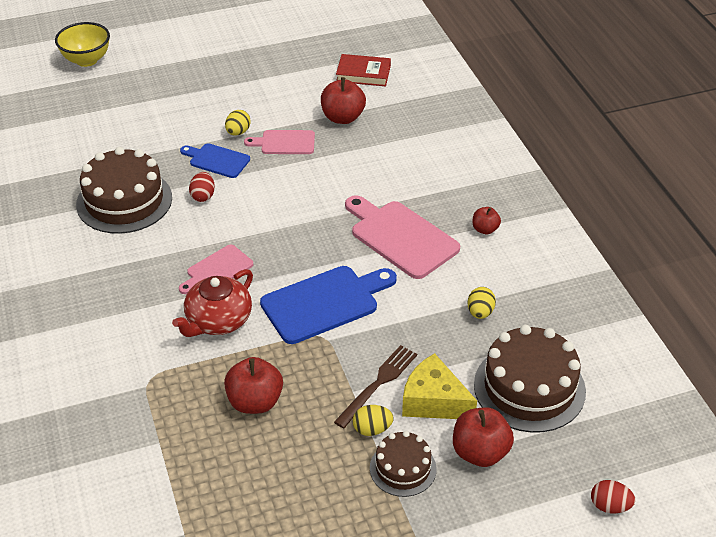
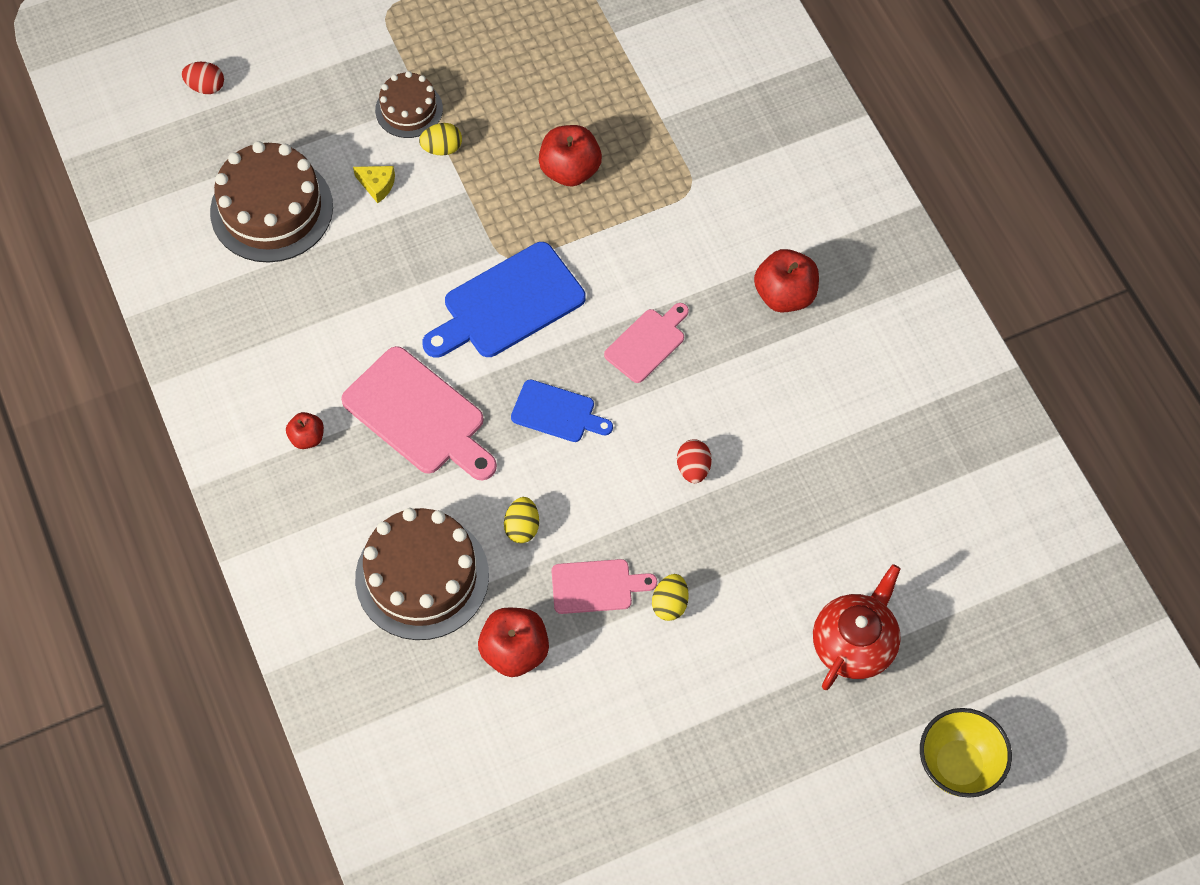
camera: 175 degrees right, 20 degrees up
brown cake [76,147,172,234] -> brown cake moved to [355,508,489,640]
red teapot [172,269,253,337] -> red teapot moved to [813,564,901,690]
blue cutting board [180,143,250,178] -> blue cutting board moved to [511,379,613,442]
brown fork [334,345,417,428] -> none
red book [336,54,391,86] -> none
yellow cheese [402,353,477,419] -> yellow cheese [353,166,395,203], size x0.52
red apple [453,407,514,467] -> red apple moved to [754,249,819,313]
yellow egg [468,287,496,319] -> yellow egg moved to [504,497,539,543]

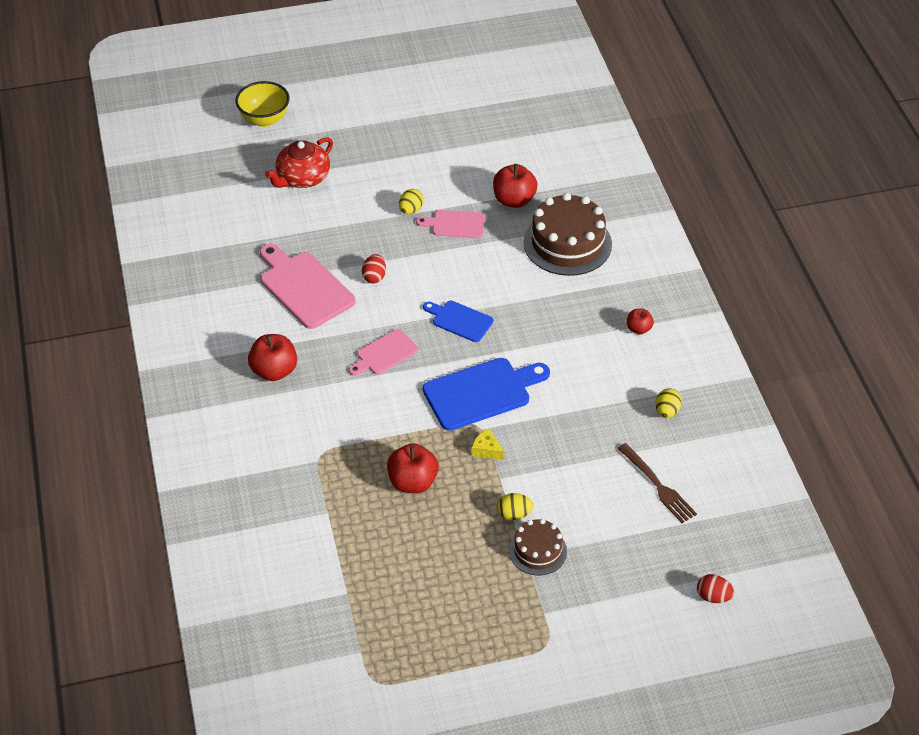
camera: 170 degrees left, 15 degrees down
brown cake [210,141,333,263] -> brown fork [618,443,697,523]
pink cutting board [341,346,497,481] -> pink cutting board moved to [260,244,356,329]
yellow cheese [353,166,395,203] -> yellow cheese moved to [472,429,504,460]
yellow egg [504,497,539,543] -> yellow egg moved to [656,388,682,418]

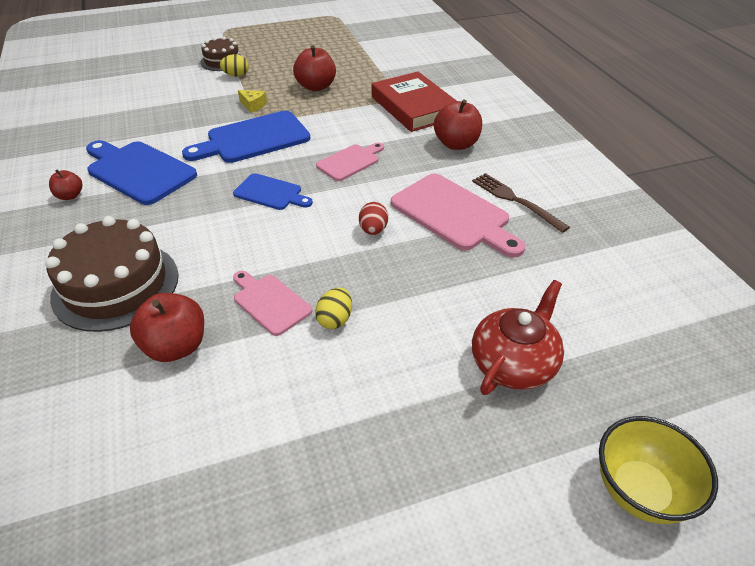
camera: 175 degrees right, 5 degrees down
pink cutting board [416,210,485,238] -> pink cutting board turned 135 degrees counterclockwise [233,271,312,336]
brown fork [618,443,697,523] -> brown fork moved to [472,173,570,233]
yellow egg [656,388,682,418] -> none
red egg [697,574,734,603] -> none
none -> blue cutting board [86,140,197,205]
none -> red book [372,72,457,132]

